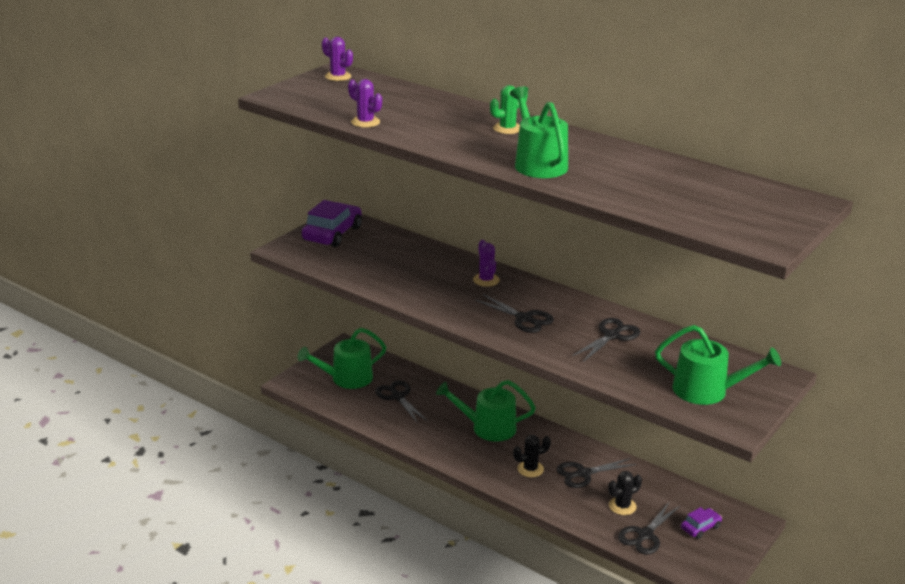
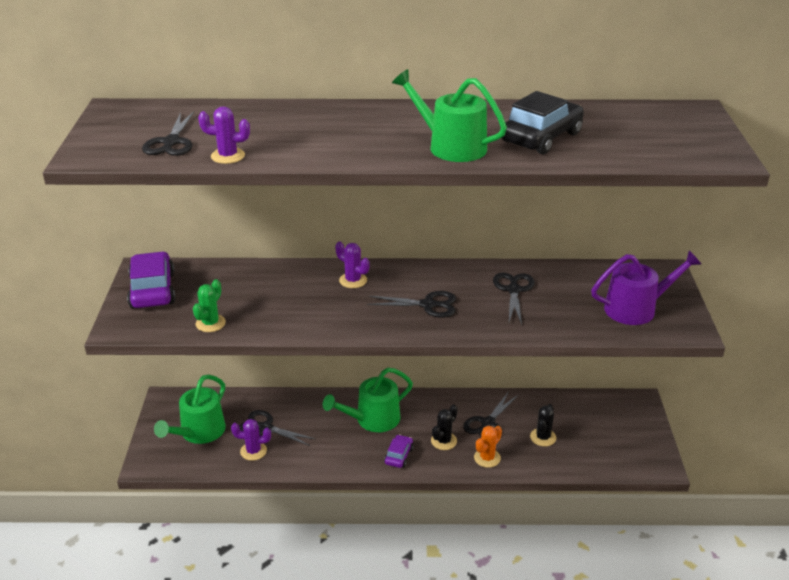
camera: 35 degrees left, 5 degrees up
purple cactus [322,37,353,81] -> purple cactus moved to [231,419,271,461]
green cactus [490,85,528,134] -> green cactus moved to [193,279,226,332]
black scissors [618,501,681,555] -> black scissors moved to [142,111,194,156]
green watering can [655,325,781,405] -> purple watering can [591,251,702,325]
purple car [681,507,722,539] -> purple car moved to [384,435,414,468]
none -> orange cactus [474,426,502,468]
none -> black car [501,91,584,154]

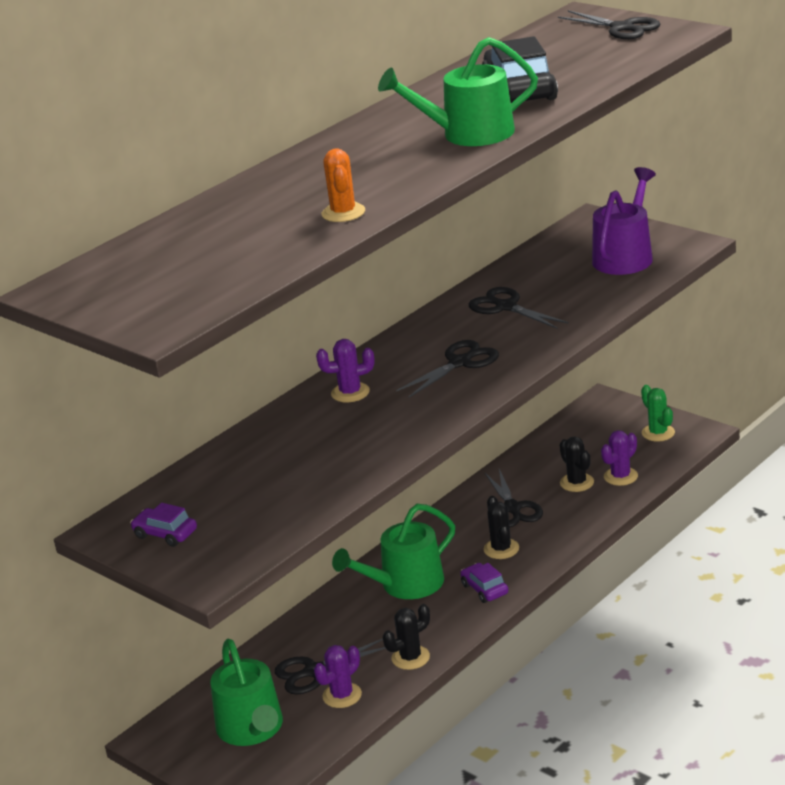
camera: 45 degrees left, 5 degrees down
purple car [127,251,175,309] -> purple car [130,503,197,547], size x0.52
black scissors [142,111,194,156] -> black scissors moved to [558,10,660,39]
green cactus [193,279,226,332] -> green cactus moved to [641,385,675,442]
purple cactus [198,106,250,164] -> purple cactus moved to [601,430,638,486]
green watering can [323,368,413,432] -> green watering can turned 45 degrees clockwise [332,504,455,599]
orange cactus [474,426,502,468] -> orange cactus moved to [321,149,365,222]
none -> black cactus [383,604,430,670]

